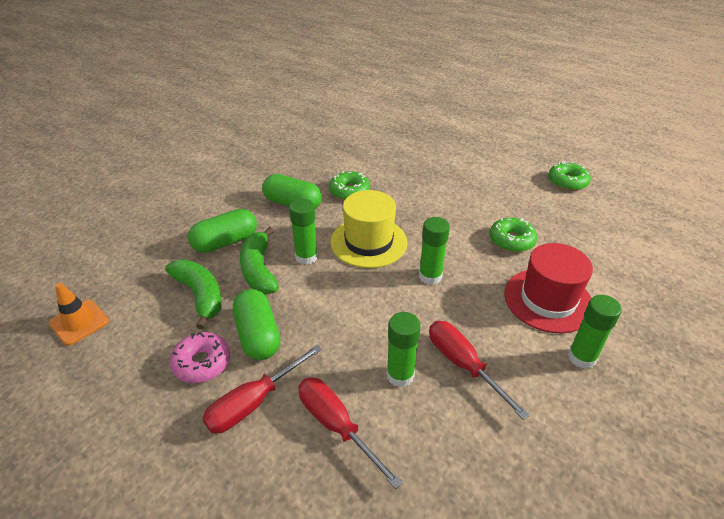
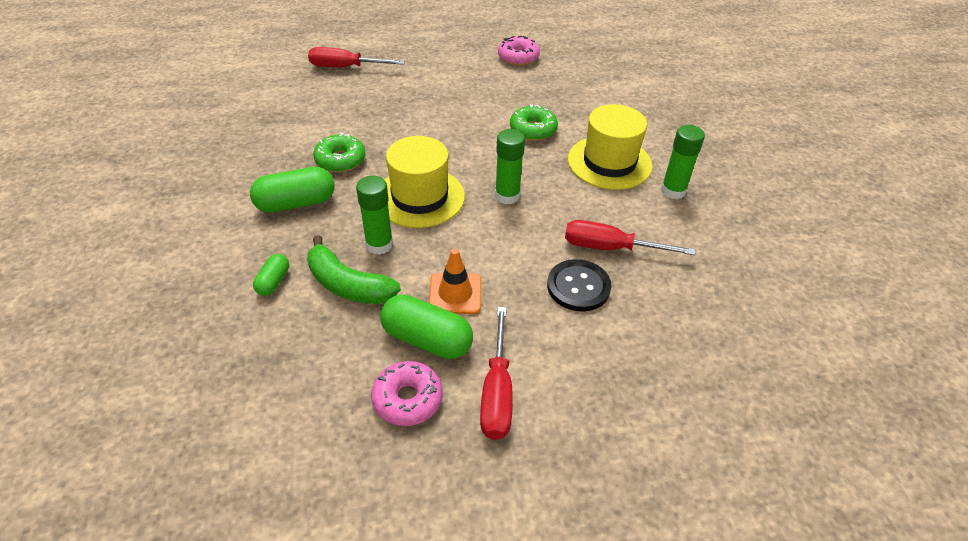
camera: 45 degrees left, 5 degrees up
orange traffic cone [49,282,109,346] -> orange traffic cone moved to [429,249,481,314]
green banana [165,259,222,329] -> none
green capsule [188,209,257,253] -> green capsule [253,254,289,296], size x0.54
red screwdriver [299,377,403,489] -> red screwdriver moved to [308,47,405,67]
green glue stick [386,312,421,387] -> black button [547,259,611,312]
red hat [504,243,593,333] -> yellow hat [568,104,652,190]
green donut [548,161,591,191] -> pink donut [498,36,540,66]

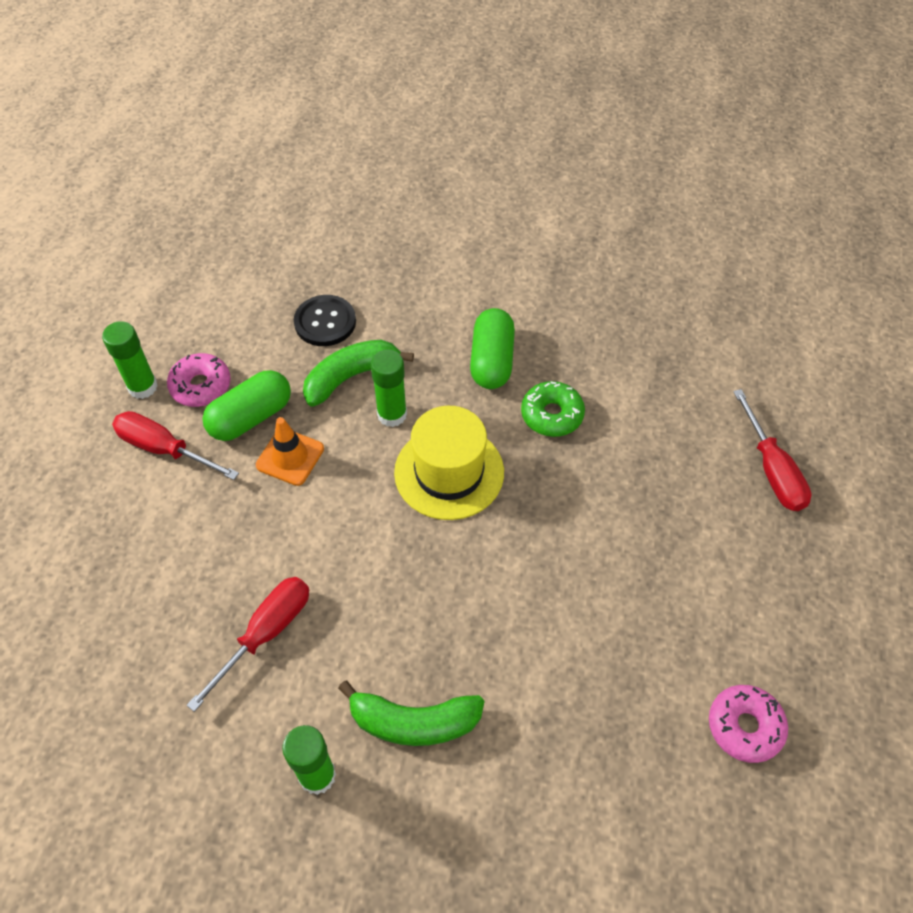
camera: 115 degrees right, 10 degrees up
green capsule [253,254,289,296] -> none
red screwdriver [308,47,405,67] -> red screwdriver turned 135 degrees clockwise [733,389,811,511]
green glue stick [495,129,525,204] -> green glue stick moved to [102,321,158,399]
green donut [510,104,558,141] -> none
black button [547,259,611,312] -> black button moved to [294,295,356,346]
yellow hat [568,104,652,190] -> green banana [338,681,484,746]

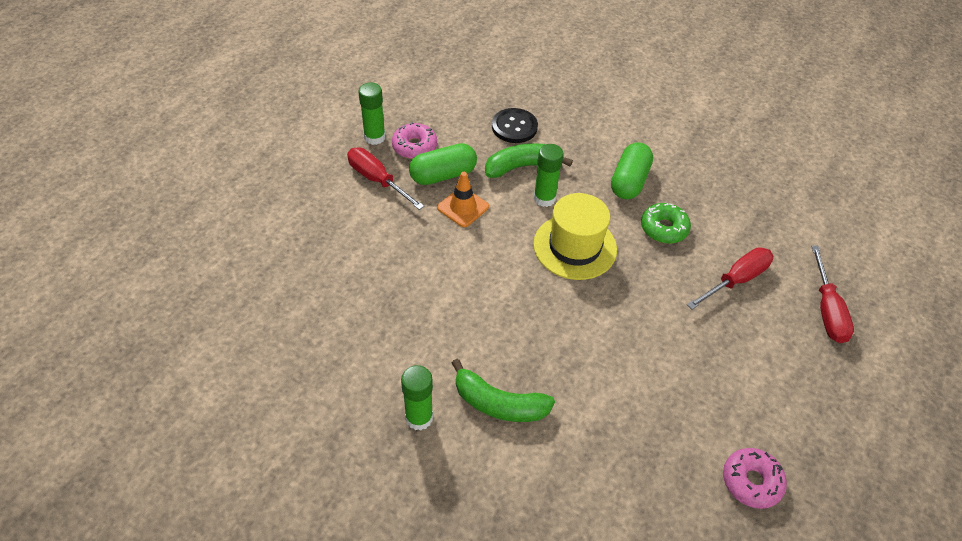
camera: 15 degrees right, 5 degrees down
red screwdriver [186,577,309,712] -> red screwdriver moved to [687,247,773,309]

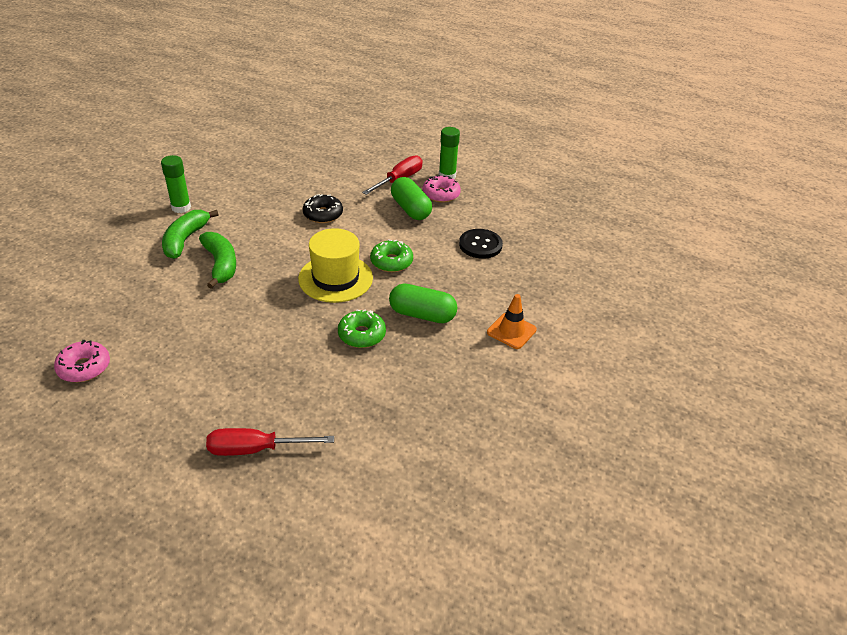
camera: 85 degrees right, 10 degrees down
orange traffic cone [437,172,489,227] -> orange traffic cone moved to [487,294,537,349]
green banana [485,143,573,178] -> green banana moved to [199,232,236,289]
green glue stick [534,144,564,207] -> green donut [370,240,413,272]
red screwdriver [687,247,773,309] -> none
none -> black donut [303,194,343,223]

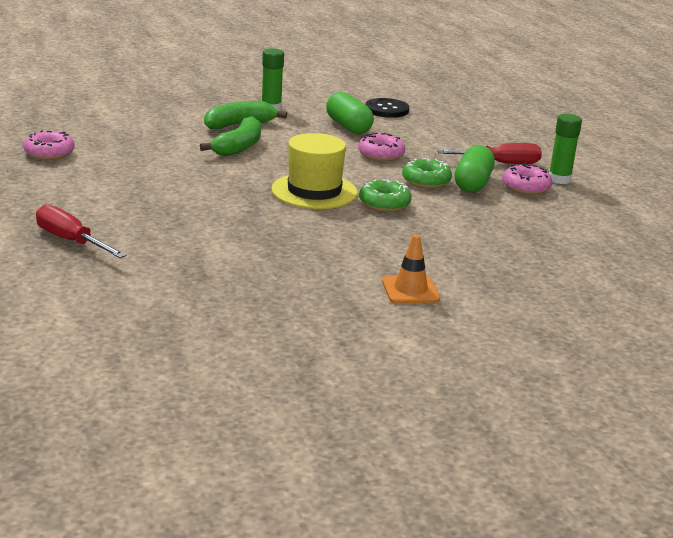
camera: 45 degrees right, 15 degrees down
black donut [303,194,343,223] -> pink donut [358,133,405,161]
green donut [338,309,386,348] -> green donut moved to [402,158,452,189]
green capsule [389,283,457,323] -> green capsule moved to [326,92,374,134]
black button [459,229,503,259] -> black button moved to [365,98,409,118]

